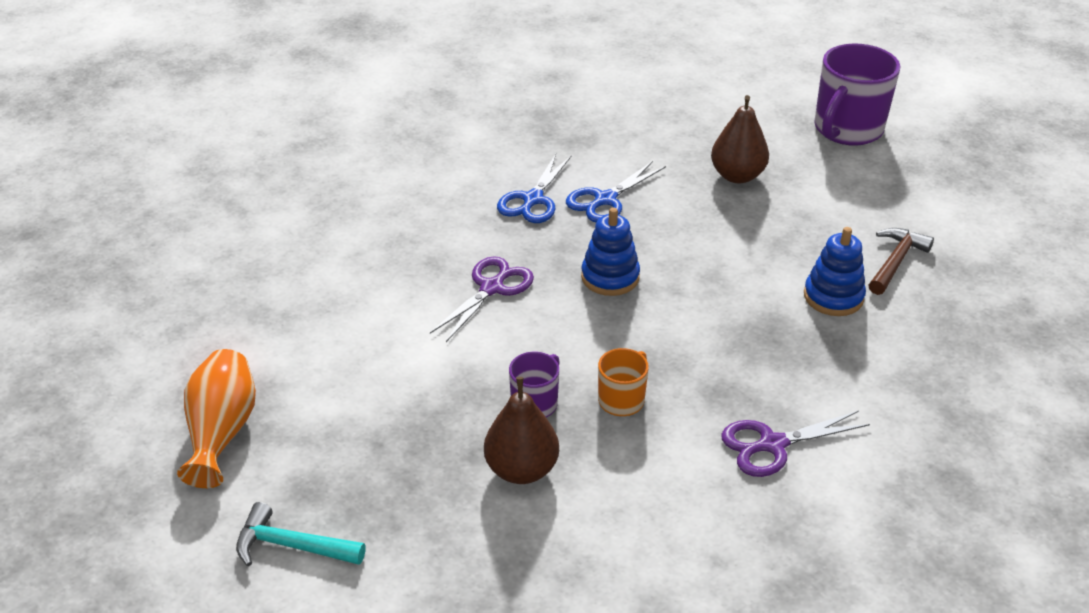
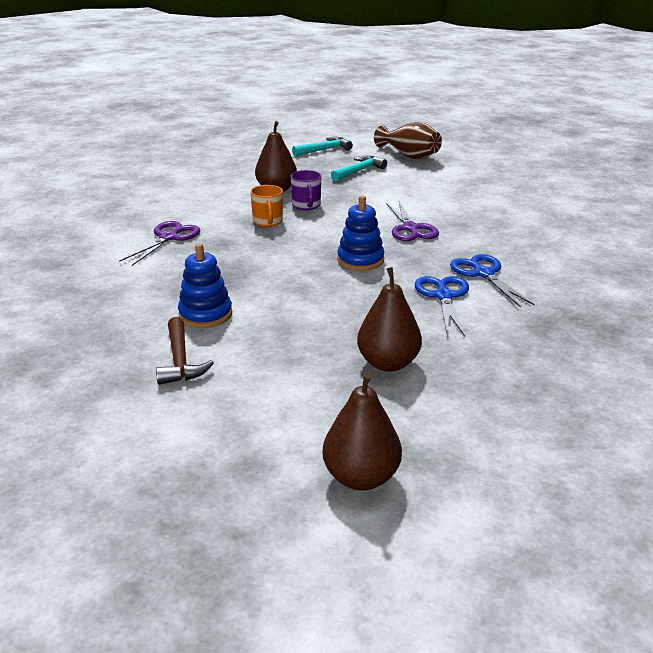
camera: 135 degrees right, 10 degrees down
orange vase [177,349,256,488] -> brown vase [374,122,442,159]
purple mug [814,44,900,146] -> brown pear [323,372,402,490]
none -> turquoise hammer [331,156,387,181]

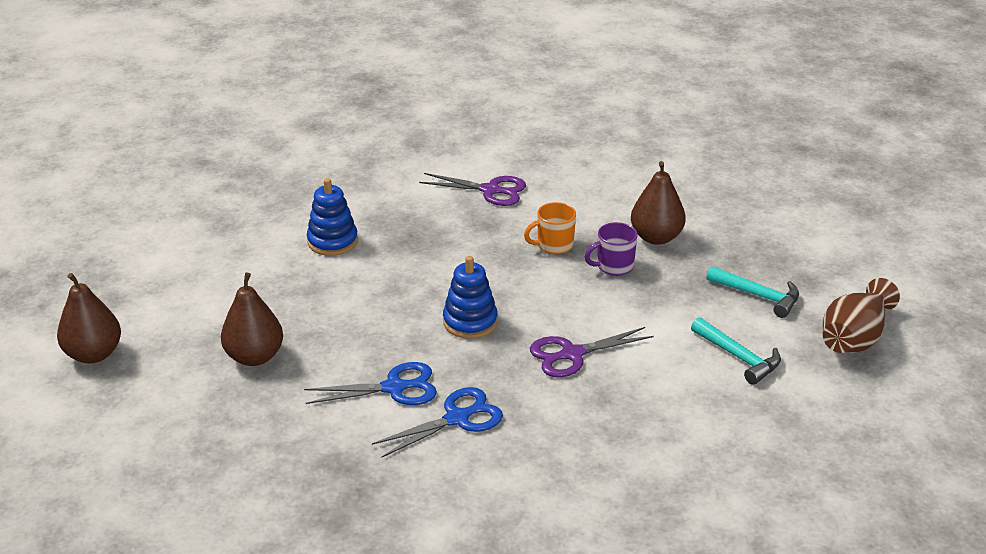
camera: 80 degrees right, 5 degrees up
brown hammer [156,317,214,385] -> none
turquoise hammer [292,137,353,156] -> turquoise hammer moved to [691,317,781,385]

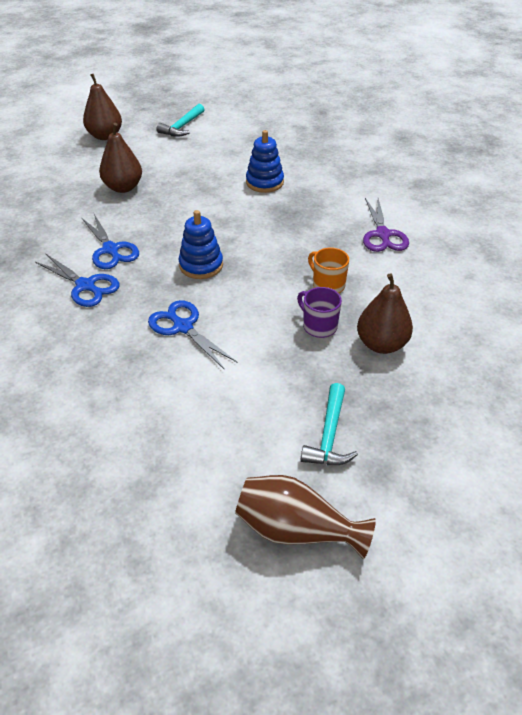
camera: 70 degrees right, 10 degrees up
purple scissors [530,327,654,377] -> blue scissors [148,300,237,370]
turquoise hammer [691,317,781,385] -> turquoise hammer moved to [157,104,205,137]

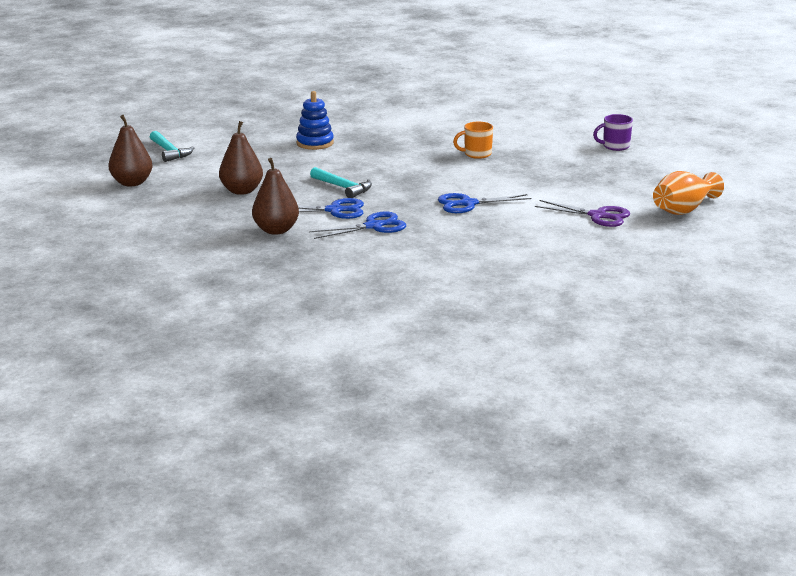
camera: 60 degrees left, 20 degrees down
blue stacking toy [179,210,223,279] -> none
brown vase [235,475,376,559] -> orange vase [653,171,724,215]
purple mug [297,287,342,338] -> purple mug moved to [593,114,633,151]
turquoise hammer [301,383,358,465] -> turquoise hammer moved to [310,167,372,198]
brown pear [357,273,413,354] -> brown pear moved to [252,158,299,235]
purple scissors [363,198,409,252] -> purple scissors moved to [535,200,630,227]

